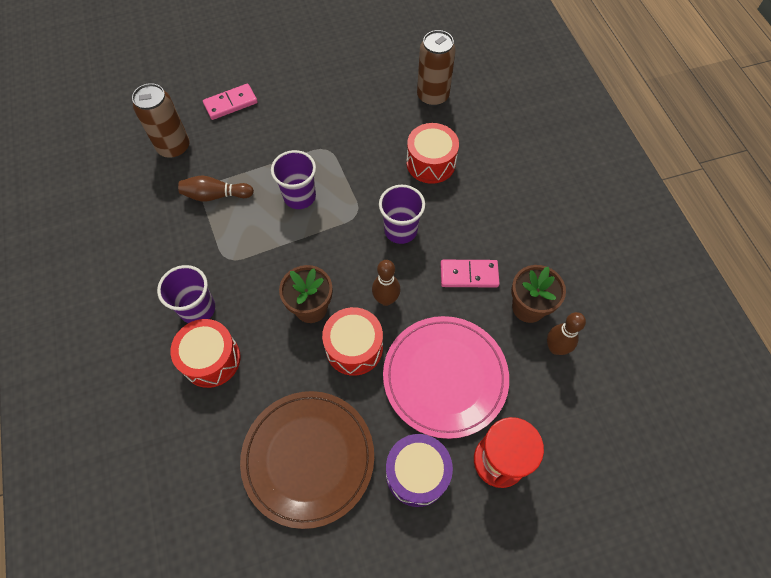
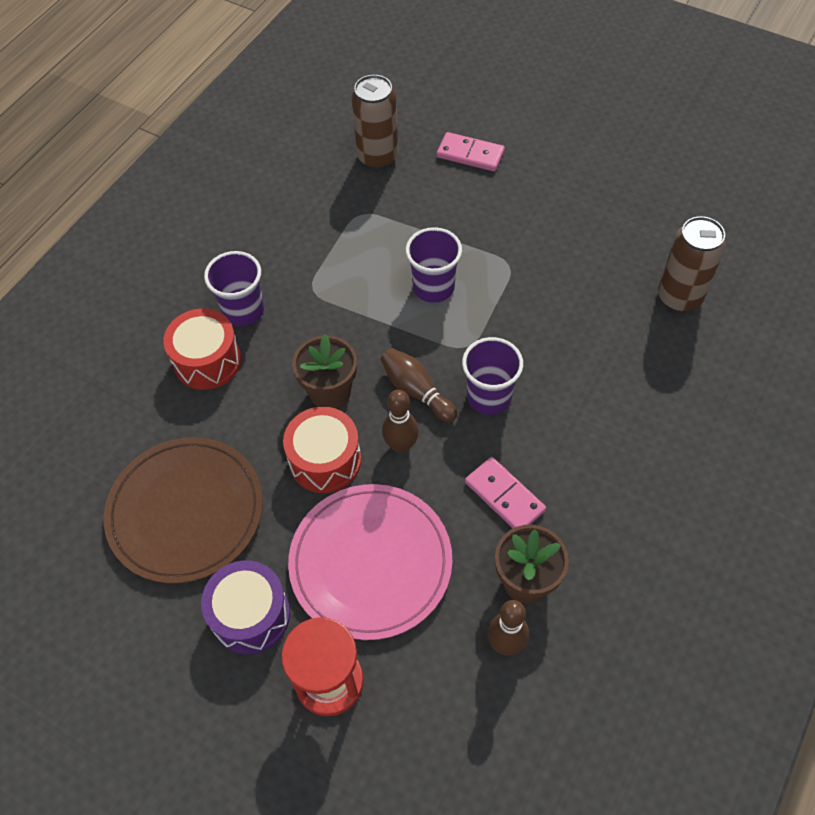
camera: 50 degrees right, 5 degrees down
brown bowling pin [178,175,254,202] -> brown bowling pin moved to [380,348,457,423]
red drum [406,123,459,184] -> none

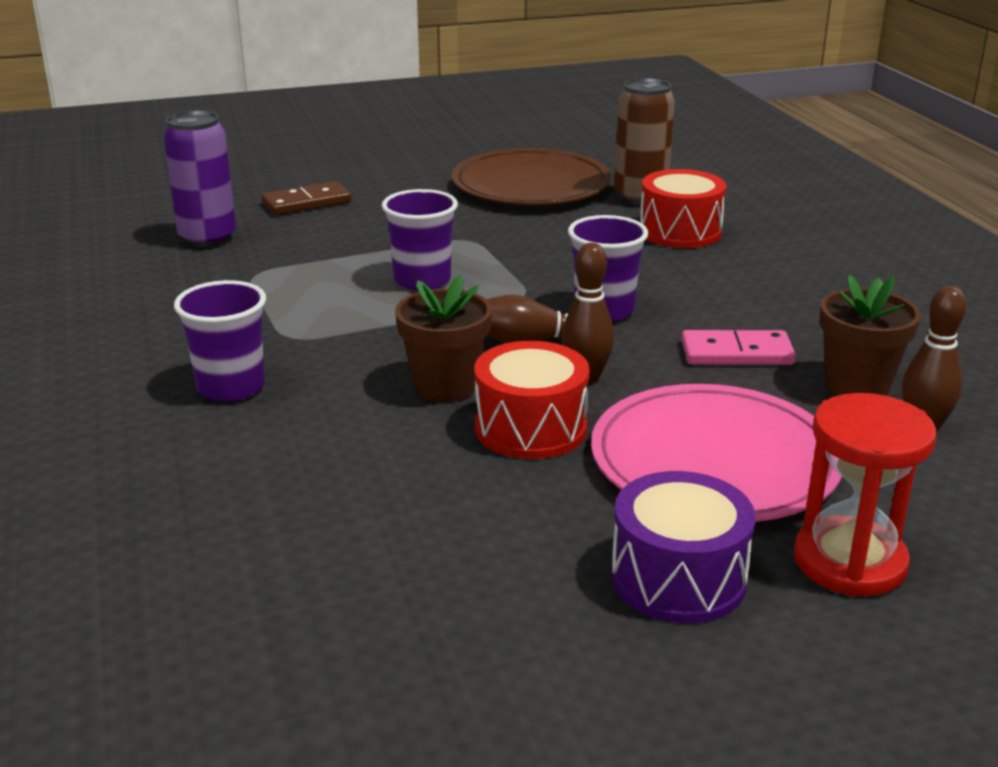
camera: 50 degrees left, 30 degrees down
brown plate [104,437,263,584] -> brown plate moved to [452,148,611,205]
red drum [163,308,241,390] -> red drum moved to [640,169,727,248]
brown can [352,75,398,169] -> purple can [163,110,236,248]
pink domino [437,132,505,171] -> brown domino [262,181,352,215]

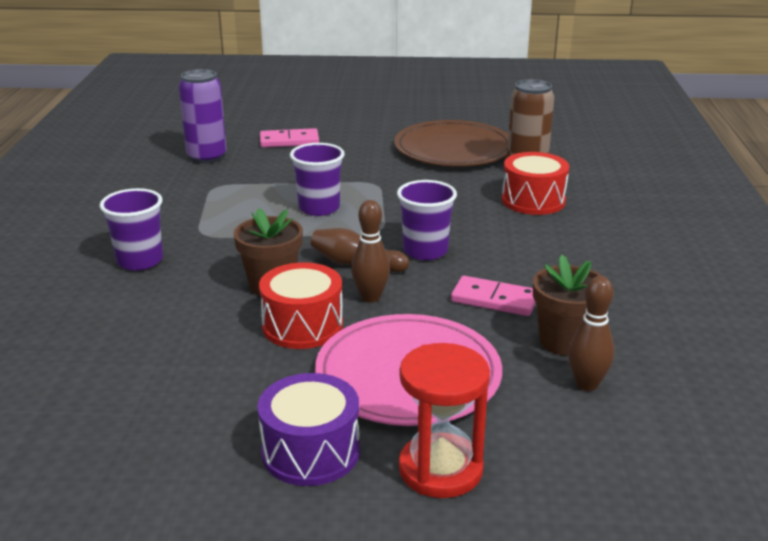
camera: 20 degrees right, 0 degrees up
brown domino [262,181,352,215] -> pink domino [260,128,319,147]

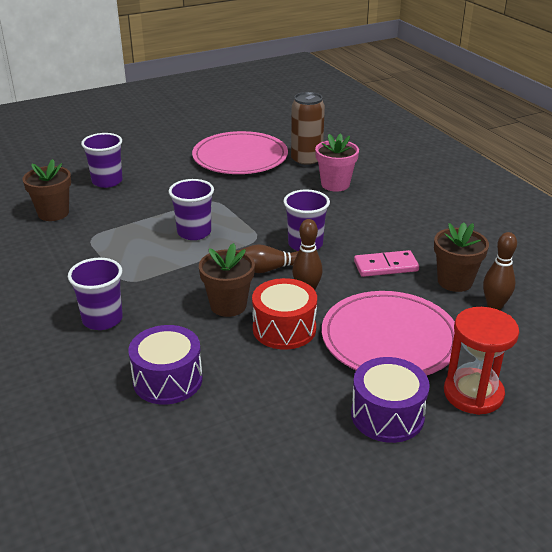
camera: 30 degrees left, 5 degrees up
purple can [179,69,227,164] -> brown flower pot [22,159,71,221]
pink domino [260,128,319,147] -> purple cup [81,133,123,188]
brown plate [394,120,508,166] -> pink plate [192,131,288,174]
red drum [502,152,569,215] -> pink flower pot [315,133,359,192]
none -> purple drum [129,325,203,405]

